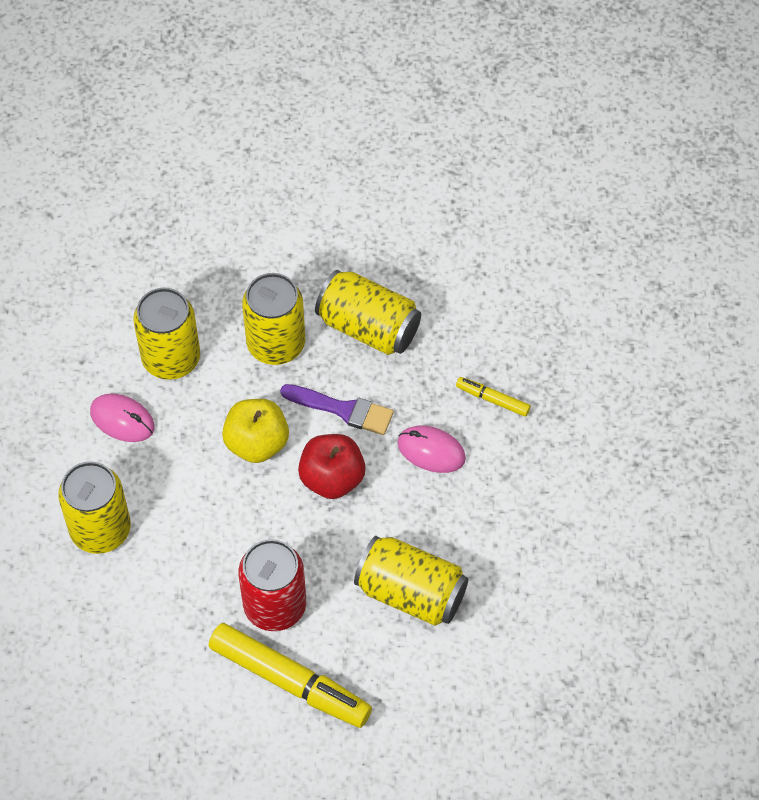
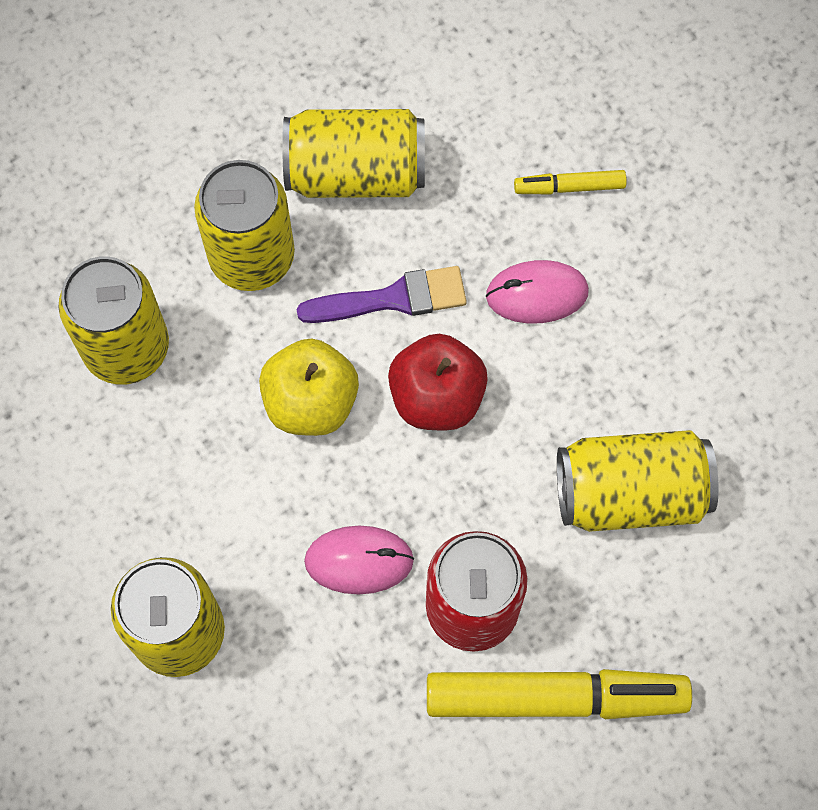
camera: 30 degrees left, 10 degrees up
pink mouse [90,393,155,442] -> pink mouse moved to [304,526,414,594]

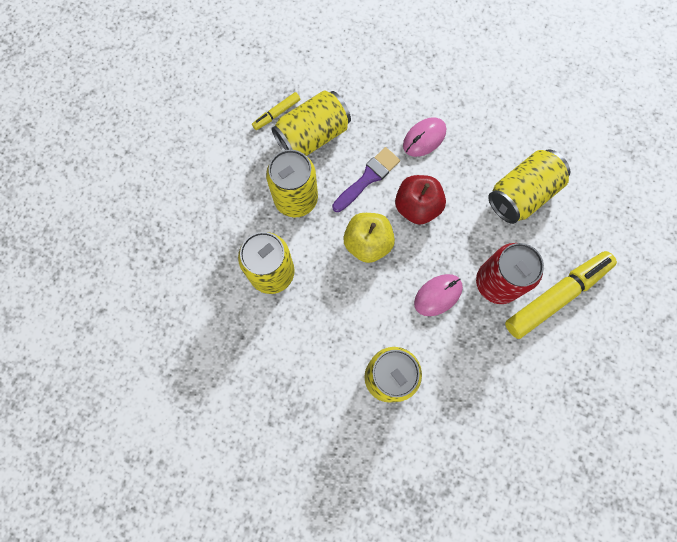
camera: 35 degrees left, 5 degrees up
yellow marker [514,170,627,194] -> yellow marker moved to [252,92,300,130]

